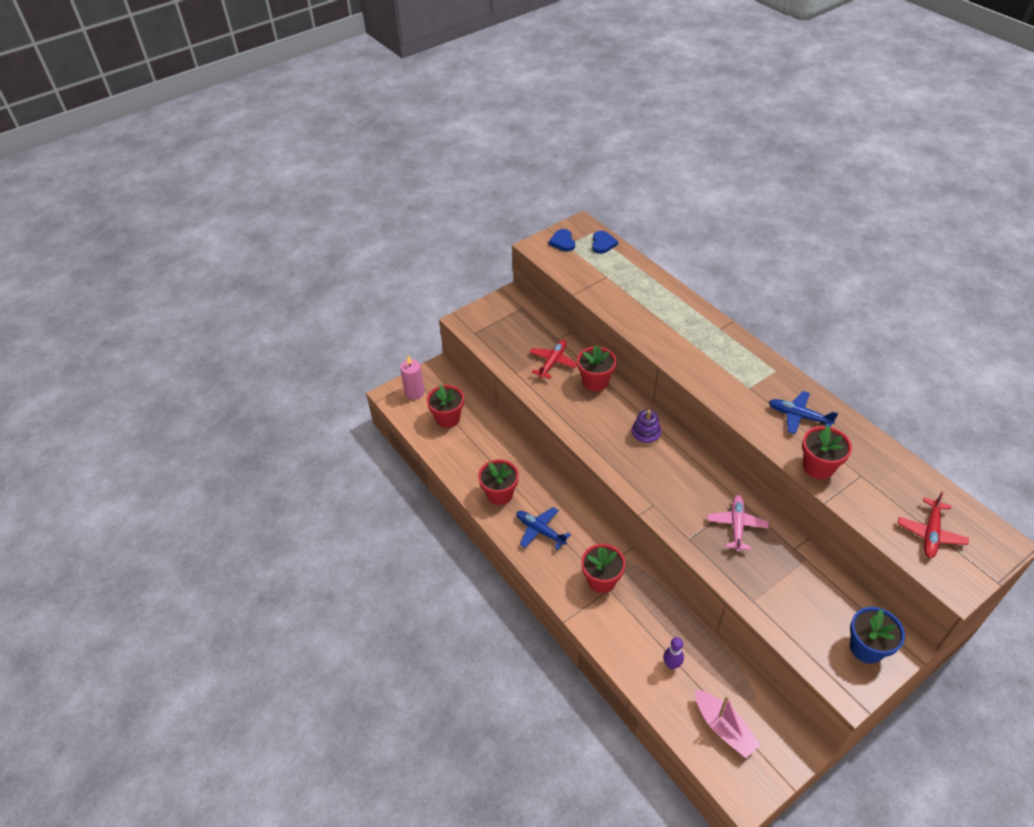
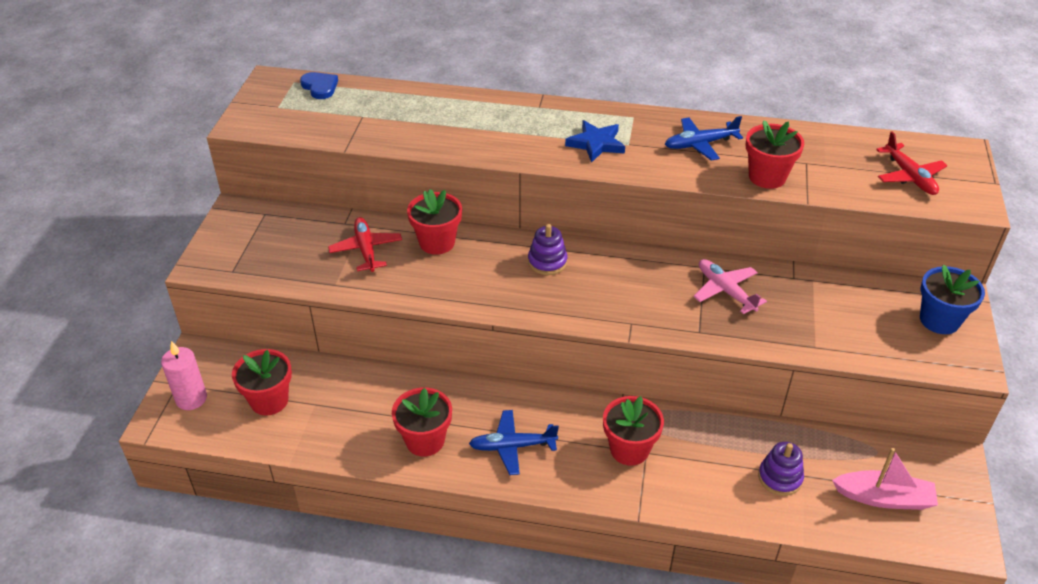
camera: 45 degrees left, 5 degrees down
blue heart [549,229,575,252] -> none
purple bowling pin [663,637,684,669] -> purple stacking toy [758,442,804,496]
none -> blue star [565,120,625,163]

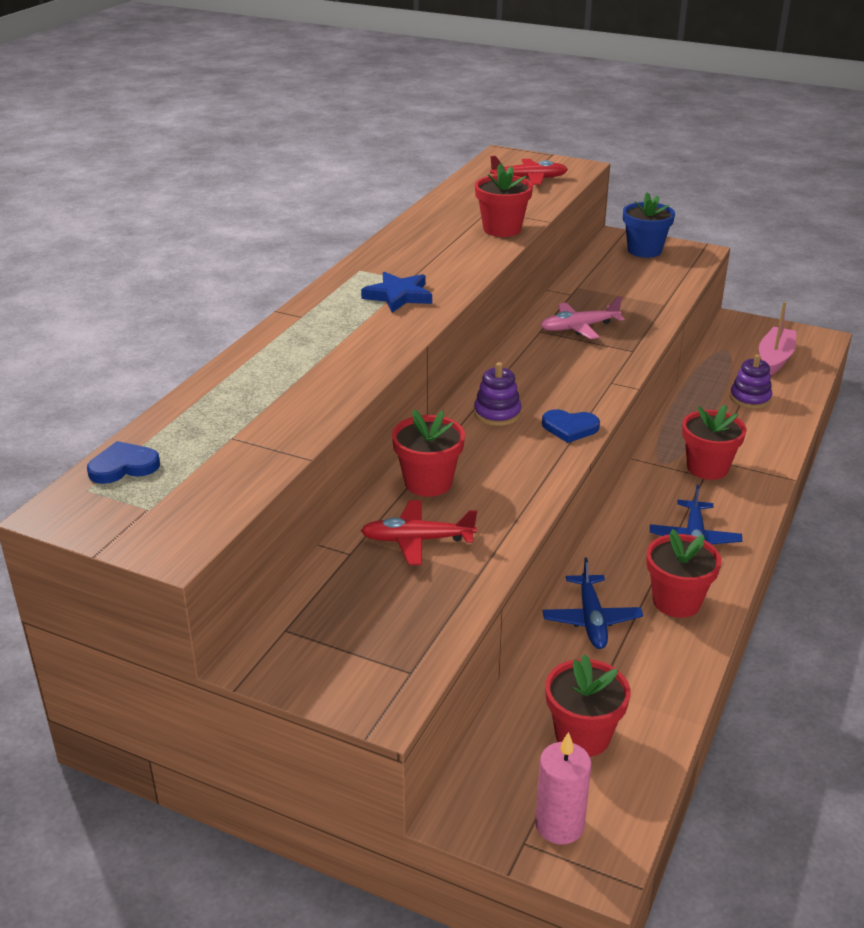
camera: 75 degrees left, 10 degrees down
blue plane [665,116,743,161] -> blue plane moved to [543,558,643,649]
none -> blue heart [542,409,600,443]

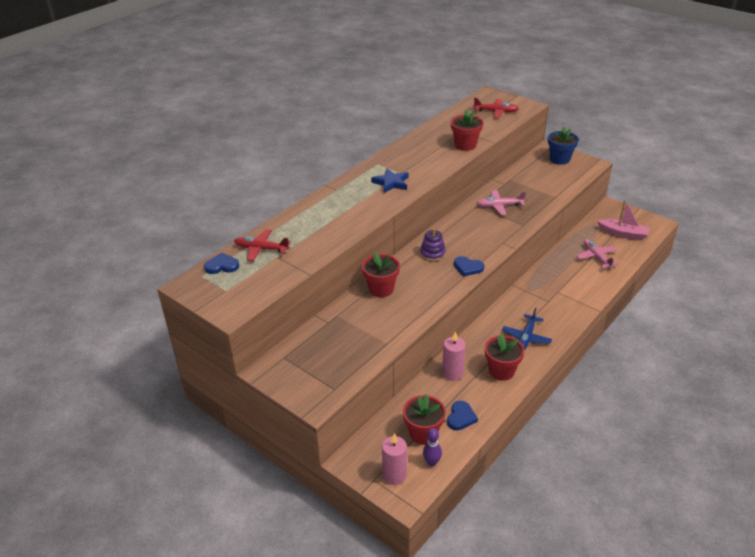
camera: 15 degrees right, 5 degrees up
red plane [361,500,477,565] -> red plane moved to [234,229,290,261]
blue plane [543,558,643,649] -> pink candle [442,331,466,381]
red flower pot [682,405,747,480] -> none
purple stacking toy [730,354,772,409] -> pink plane [576,239,618,268]
pink boat [759,302,796,375] -> pink boat turned 75 degrees clockwise [597,199,650,240]
none -> purple bowling pin [423,428,442,466]
none -> blue heart [447,401,478,430]

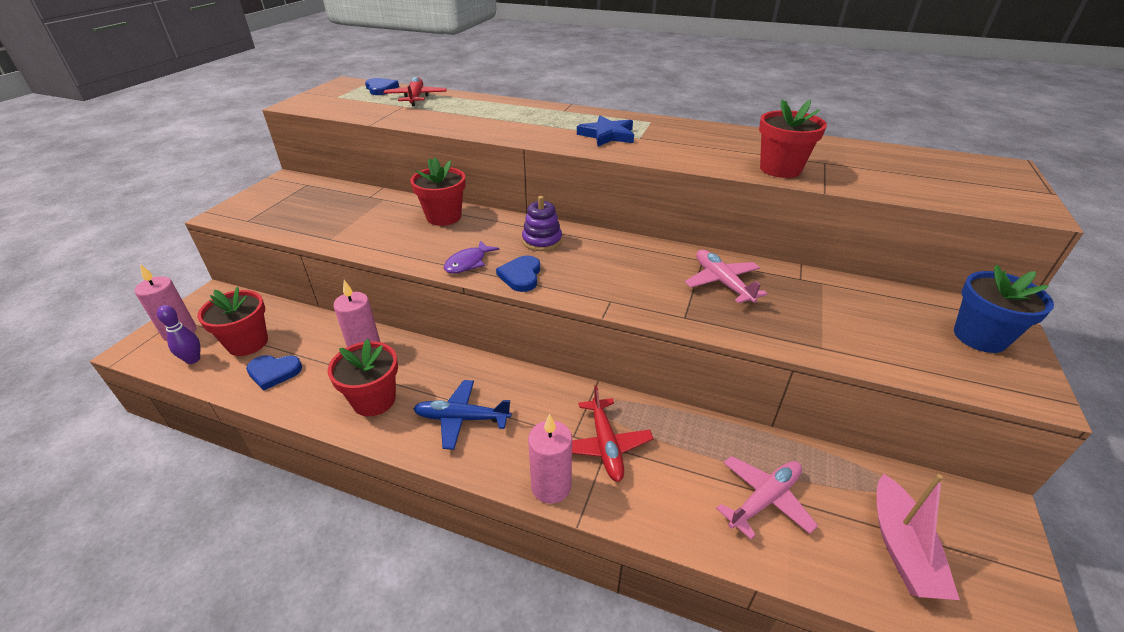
camera: 70 degrees right, 0 degrees up
red plane [473,98,519,118] -> red plane moved to [572,385,654,482]
none -> purple fish [444,240,499,274]
none -> pink candle [528,414,572,504]

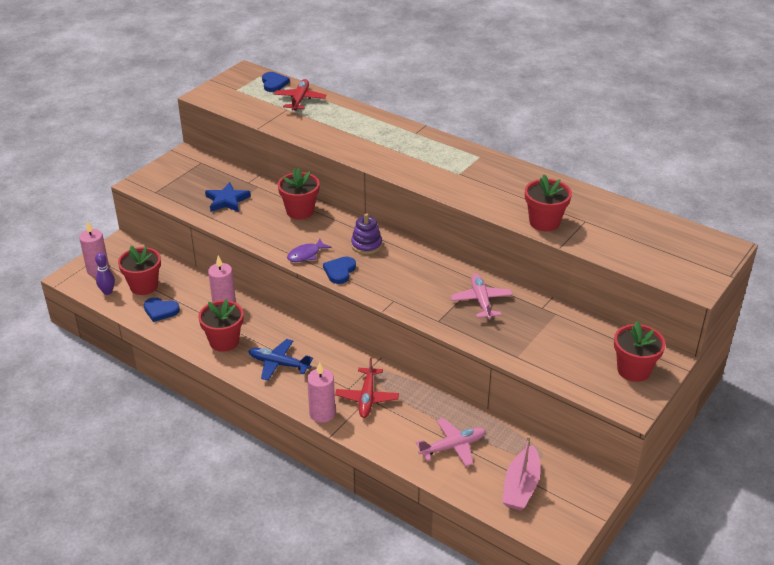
camera: 15 degrees right, 0 degrees up
blue star [577,116,634,146] -> blue star moved to [205,182,251,212]
blue flower pot [954,264,1054,353] -> red flower pot [614,321,666,382]

